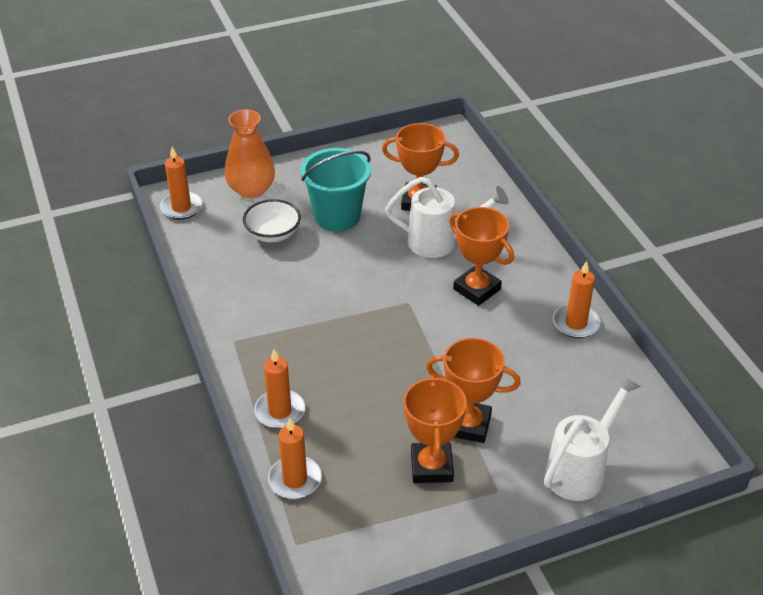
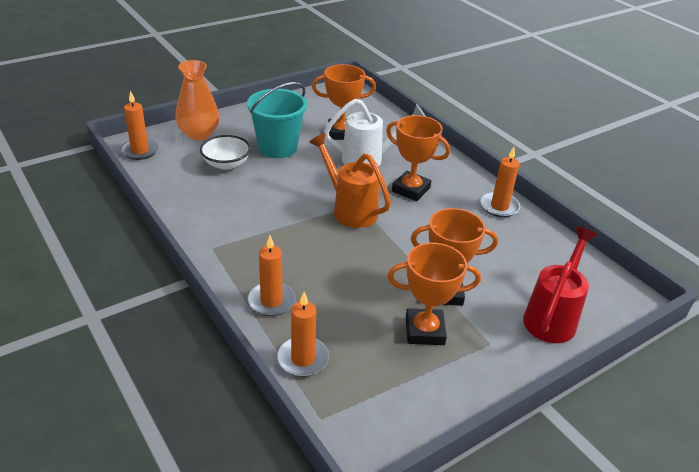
camera: 15 degrees left, 5 degrees down
orange trophy [404,375,467,483] -> orange trophy turned 75 degrees counterclockwise [388,243,481,345]
white watering can [544,374,641,501] -> red watering can [523,227,597,343]
none -> orange watering can [309,133,391,228]

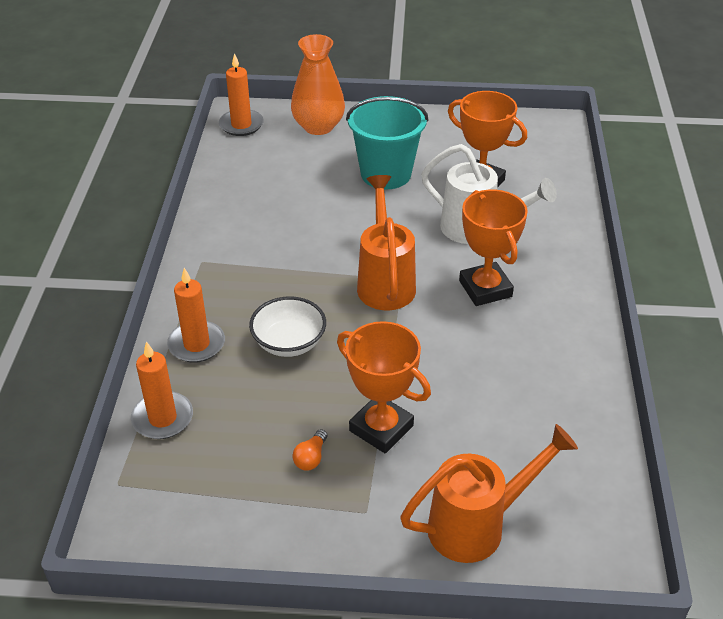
camera: 40 degrees right, 5 degrees up
white bowl [200,135,251,170] -> white bowl moved to [249,296,326,357]
orange trophy [388,243,481,345] -> orange light bulb [293,429,328,471]
orange candle [481,147,520,217] -> none
red watering can [523,227,597,343] -> orange watering can [400,424,578,563]

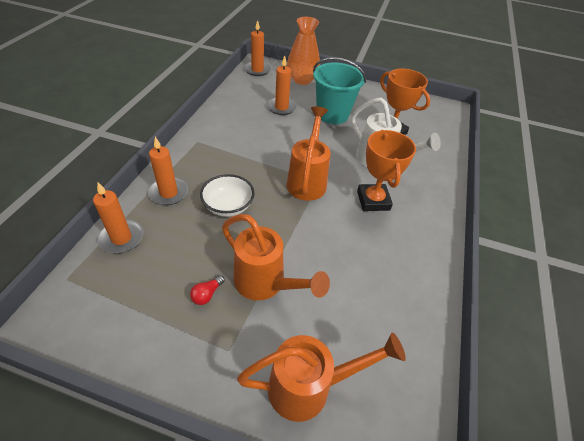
camera: 10 degrees right, 5 degrees up
orange light bulb [293,429,328,471] -> red light bulb [190,275,225,305]
orange trophy [337,321,431,453] -> orange watering can [222,214,330,300]
none -> orange candle [267,56,297,115]

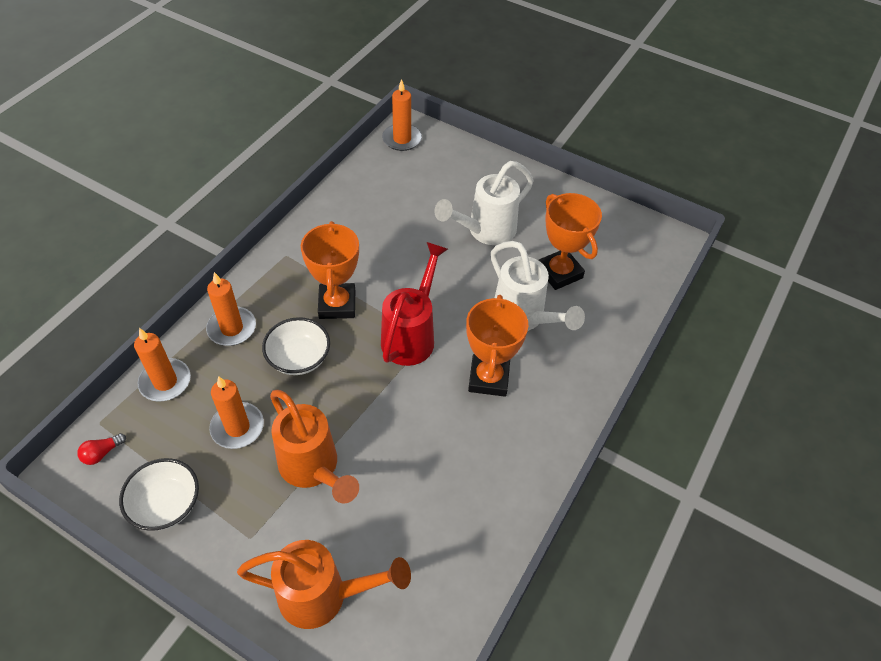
camera: 15 degrees right, 5 degrees up
red light bulb [190,275,225,305] -> red light bulb moved to [77,433,126,465]
orange candle [267,56,297,115] -> orange candle moved to [209,376,264,449]
orange vase [287,17,320,85] -> none
orange watering can [287,106,330,201] -> red watering can [381,242,448,366]
turquoise bucket [313,57,366,124] -> white watering can [434,161,533,245]
none -> white bowl [119,458,199,531]
none -> orange trophy [301,221,359,319]

